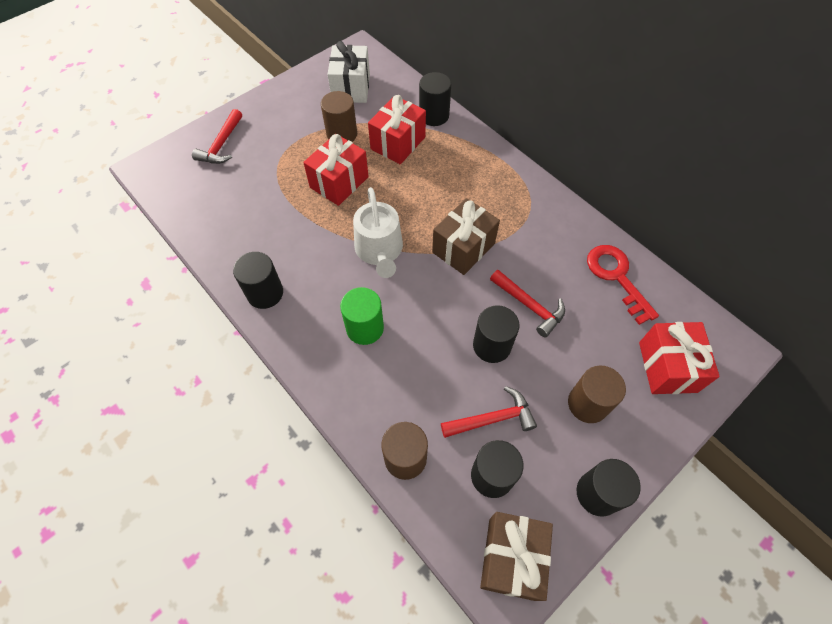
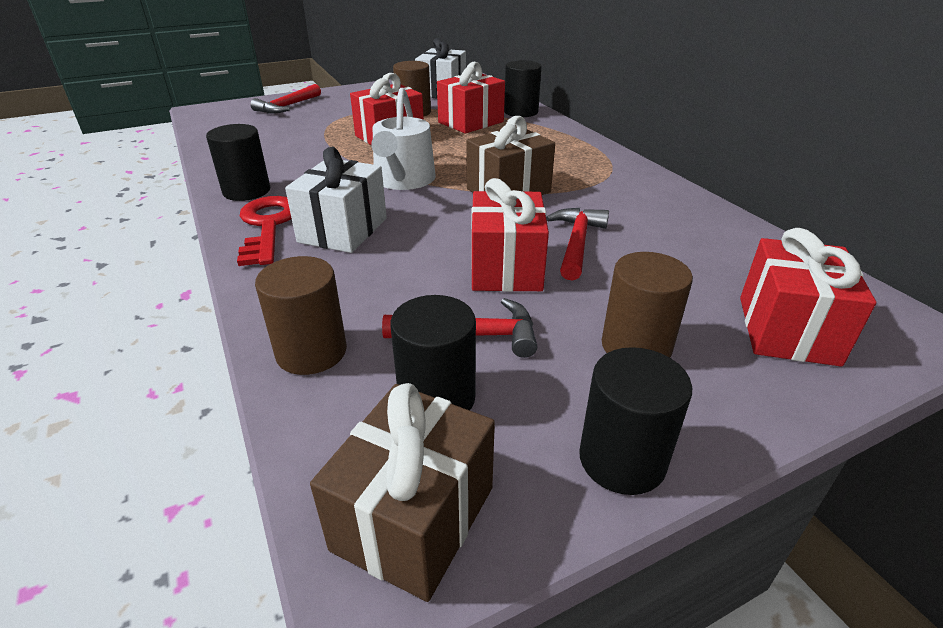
camera: 15 degrees right, 25 degrees down
green cylinder [340,287,384,345] -> white gift [285,147,387,253]
black cylinder [473,305,519,363] -> red gift [471,178,549,292]
red hammer [490,270,565,337] -> red hammer turned 135 degrees counterclockwise [546,208,609,281]
red key [587,245,659,325] -> red key moved to [237,196,292,266]

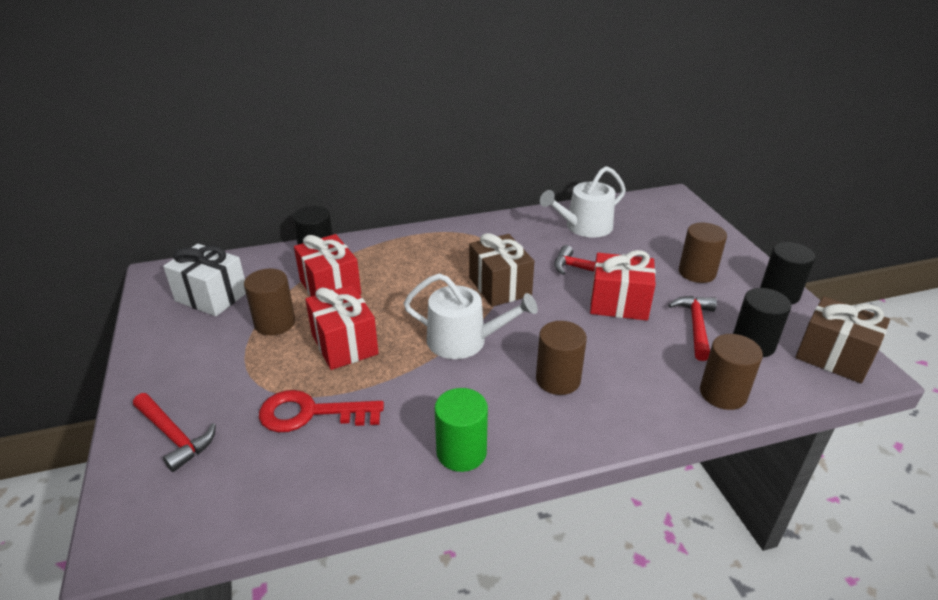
camera: 80 degrees left, 0 degrees up
black cylinder [206,124,270,201] -> green cylinder [435,388,488,472]
red key [237,196,292,266] -> red key moved to [259,390,384,432]
white gift [285,147,387,253] -> brown cylinder [536,321,587,395]
red gift [740,228,876,367] -> none
none -> white watering can [540,166,626,237]

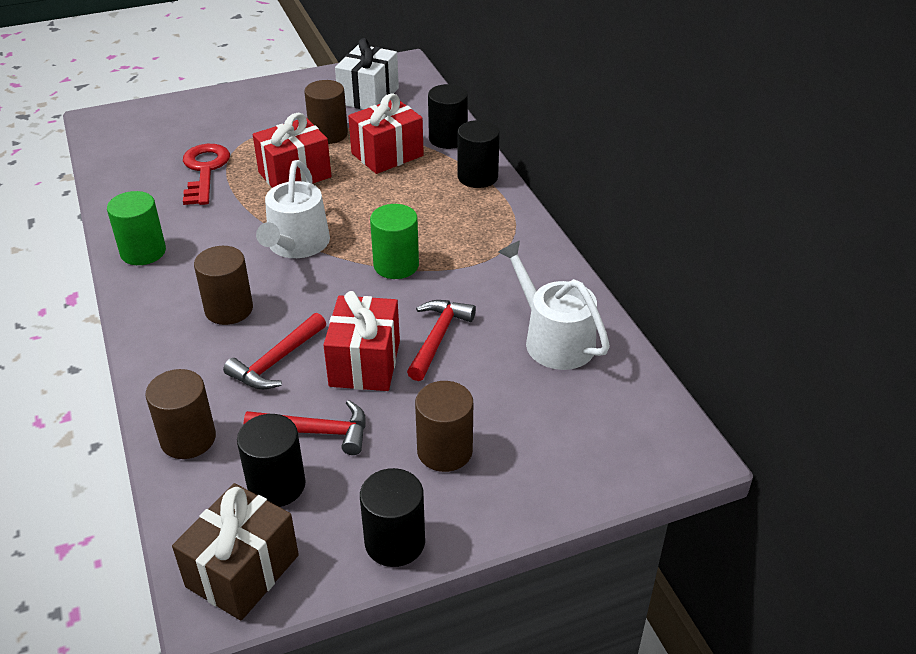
camera: 85 degrees right, 5 degrees up
red hammer [133,393,216,472] -> red hammer moved to [223,313,326,390]
brown gift [469,233,534,307] -> green cylinder [370,204,419,279]
none -> black cylinder [458,120,500,188]

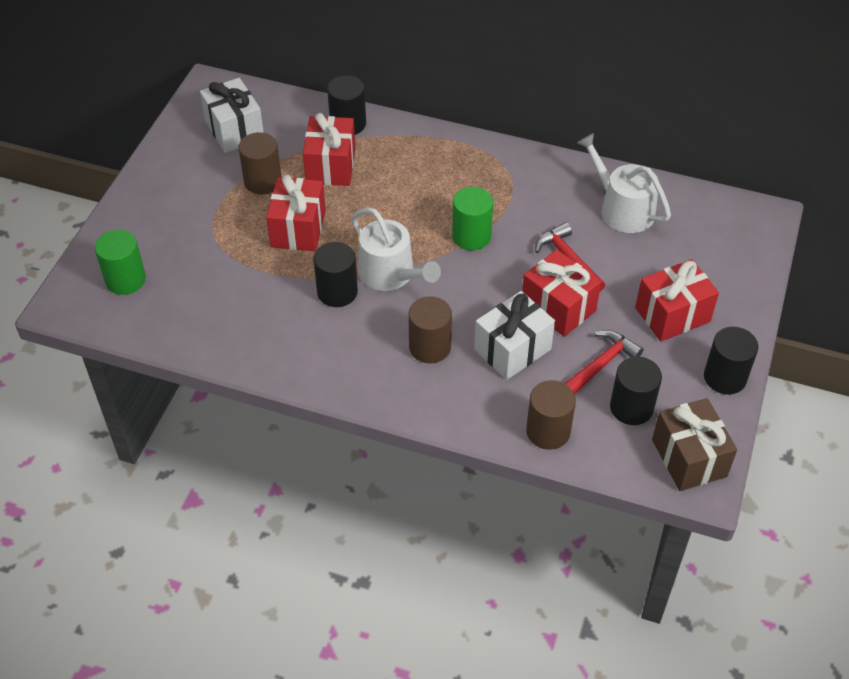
camera: 50 degrees left, 10 degrees up
green cylinder [107,191,166,265] -> green cylinder moved to [95,230,146,295]
red key [183,144,230,205] -> none
red hammer [223,313,326,390] -> white gift [474,291,555,380]
brown cylinder [415,381,473,472] -> red gift [635,259,719,342]
black cylinder [458,120,500,188] -> black cylinder moved to [313,242,358,307]
white watering can [498,241,610,370] -> white watering can turned 45 degrees clockwise [577,133,671,233]

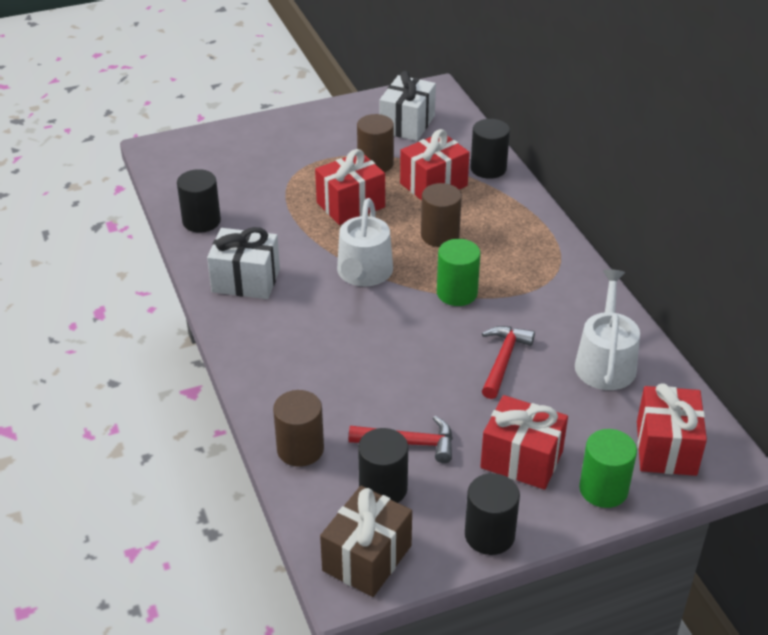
camera: 50 degrees right, 10 degrees down
green cylinder [95,230,146,295] -> green cylinder moved to [579,429,637,508]
black cylinder [313,242,358,307] -> black cylinder moved to [177,169,221,233]
brown cylinder [408,296,452,364] -> brown cylinder moved to [421,183,462,247]
white gift [474,291,555,380] -> white gift moved to [207,227,280,299]
red gift [522,250,601,337] -> red gift moved to [637,383,707,476]

